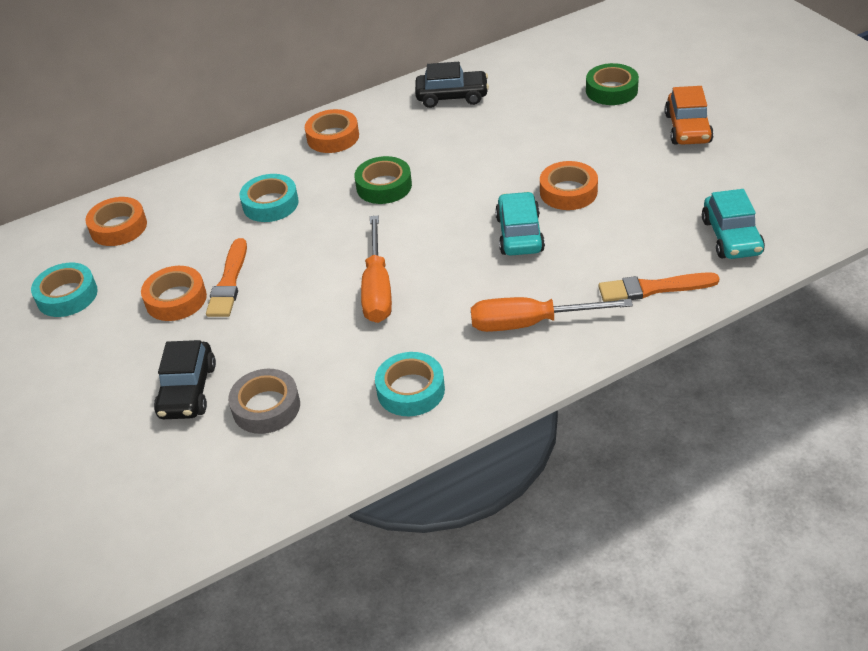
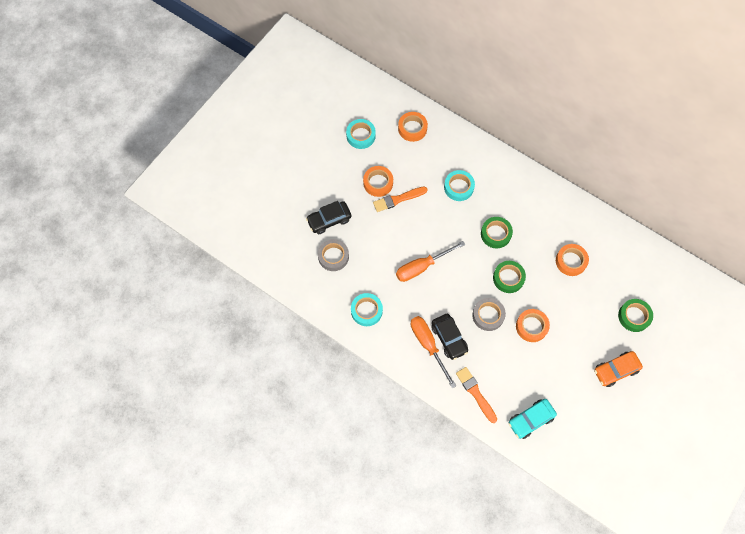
camera: 60 degrees right, 25 degrees up
orange tape [305,109,359,153] -> orange tape moved to [556,244,589,276]
black car [415,62,489,108] -> black car moved to [431,313,468,360]
turquoise car [495,192,545,256] -> grey tape [472,298,506,331]
none -> green tape [493,261,526,293]

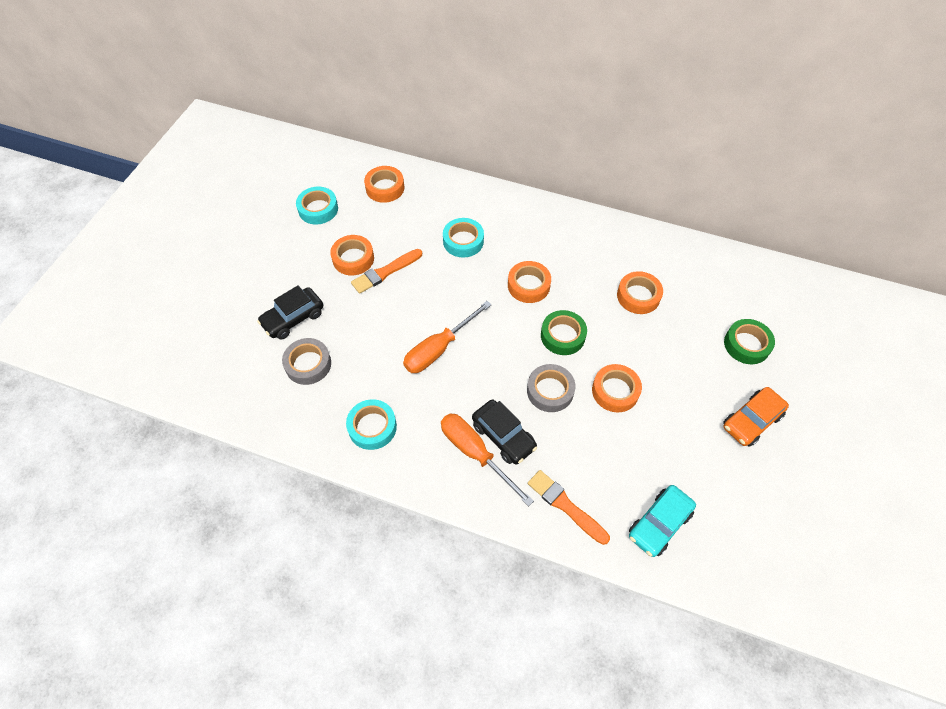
camera: 15 degrees left, 10 degrees down
green tape [481,217,513,248] -> orange tape [508,261,551,303]

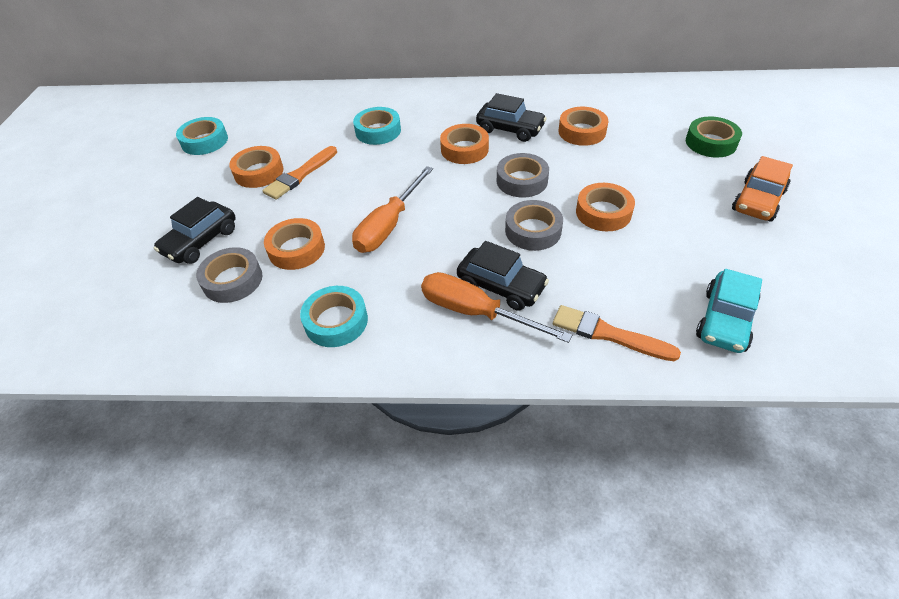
camera: 15 degrees left, 10 degrees down
orange tape [364,166,404,203] -> orange tape moved to [264,218,325,270]
green tape [541,310,587,355] -> grey tape [497,153,549,198]
none -> black car [476,93,547,142]

